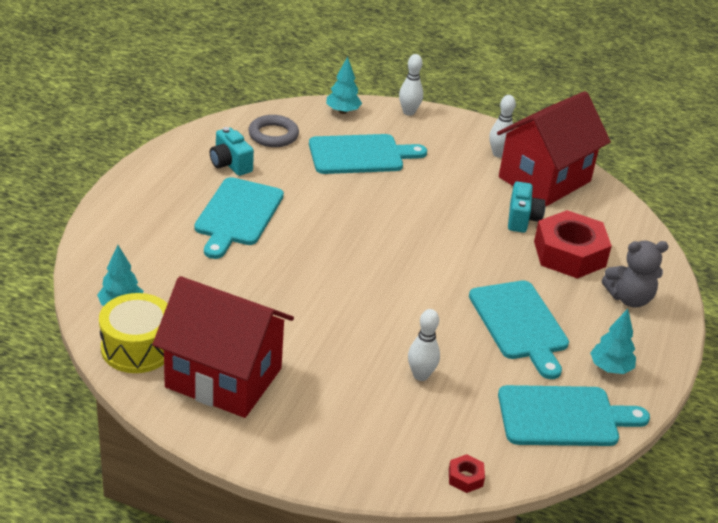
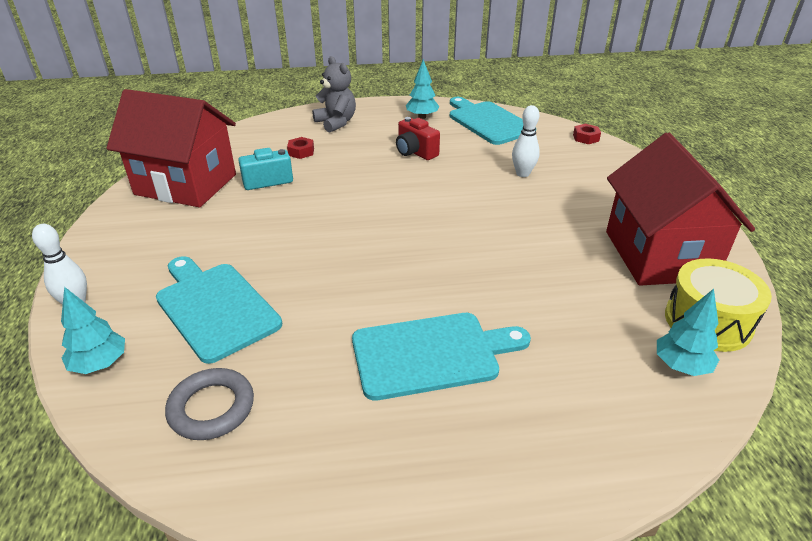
camera: 115 degrees left, 0 degrees up
turquoise camera [210,127,254,176] -> none
turquoise cutting board [469,280,569,379] -> red camera [396,117,440,160]
white bowling pin [489,95,516,158] -> none
red nut [534,210,612,279] -> red nut [287,137,314,159], size x0.41

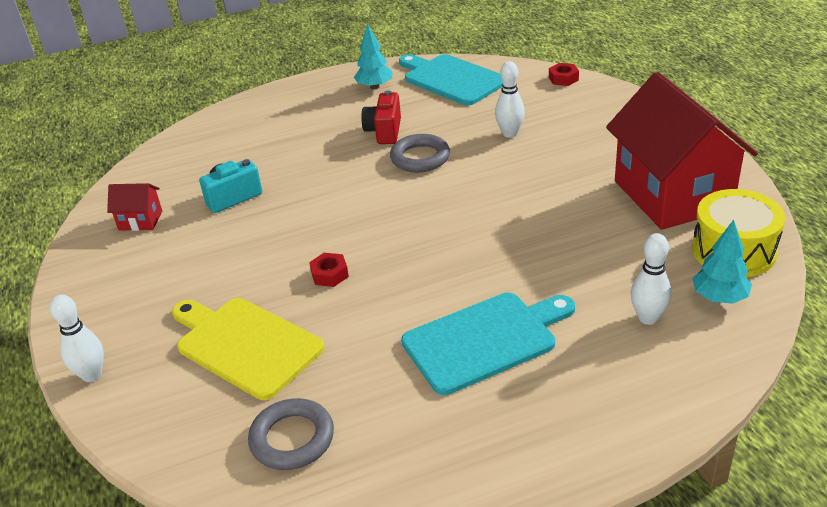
camera: 10 degrees left, 0 degrees up
turquoise tree [61,287,125,374] -> none
red house [106,89,236,207] -> red house [107,183,162,231], size x0.41
turquoise cutting board [156,256,282,364] -> yellow cutting board [172,298,325,400]
red nut [287,137,314,159] -> red nut moved to [309,253,349,287]
grey teddy bear [312,56,356,133] -> none
red camera [396,117,440,160] -> red camera turned 60 degrees clockwise [361,91,401,144]
none -> grey ring [390,134,450,172]
none -> white bowling pin [630,233,671,325]

